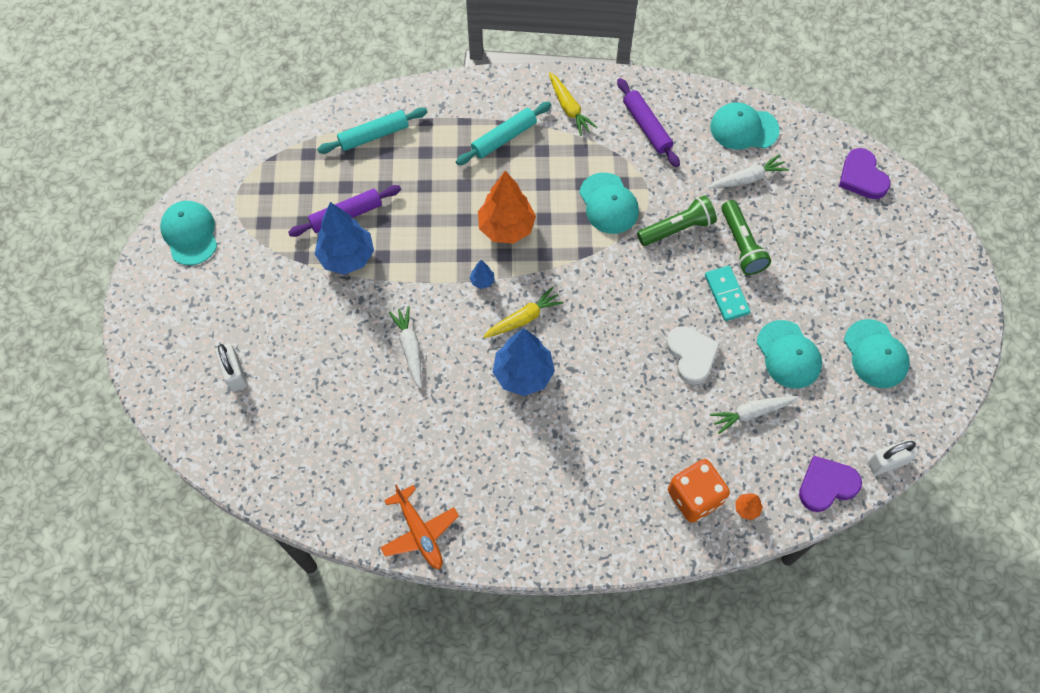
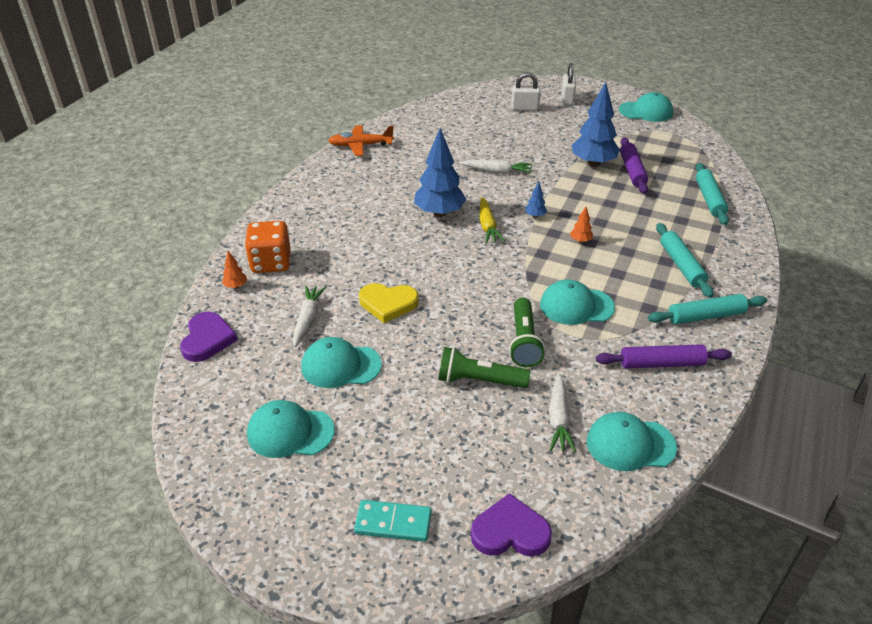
camera: 115 degrees right, 25 degrees down
orange tree [478,171,536,244] -> orange tree [570,207,593,243], size x0.42
yellow carrot [549,72,598,136] -> turquoise rolling pin [648,294,767,324]
white heart [666,326,720,385] -> yellow heart [359,283,419,323]
turquoise domino [705,266,751,321] -> turquoise domino moved to [354,500,432,542]
turquoise cap [710,102,780,150] -> turquoise cap turned 120 degrees counterclockwise [587,412,677,471]
white padlock [868,440,918,475] -> white padlock moved to [561,63,576,105]

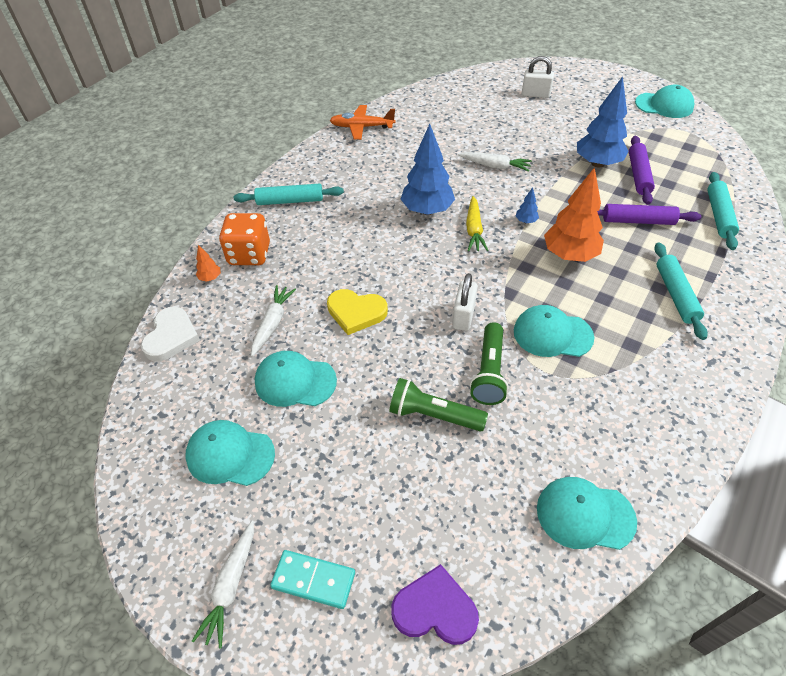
camera: 10 degrees right, 10 degrees up
purple heart [180,312,238,362] -> white heart [141,307,200,361]
white carrot [549,373,576,452] -> white carrot moved to [192,520,254,649]
white padlock [561,63,576,105] -> white padlock moved to [452,273,477,331]
orange tree [570,207,593,243] -> orange tree [544,167,604,262], size x2.35
purple rolling pin [596,344,732,369] -> purple rolling pin moved to [597,204,701,225]
turquoise rolling pin [648,294,767,324] -> turquoise rolling pin moved to [234,184,344,205]

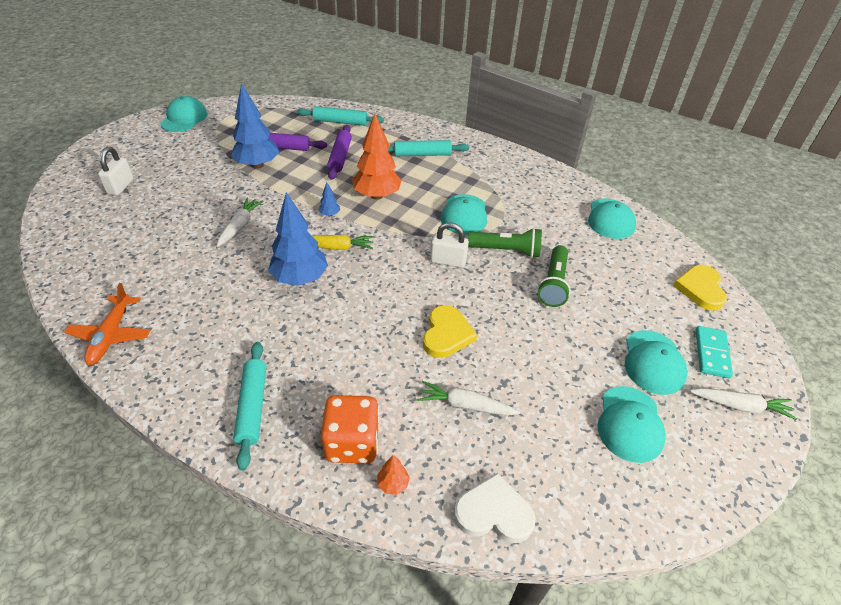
camera: 95 degrees left, 5 degrees down
turquoise cap [255,351,337,407] -> turquoise cap moved to [625,330,687,395]
purple heart [391,564,479,645] -> yellow heart [673,265,727,311]

